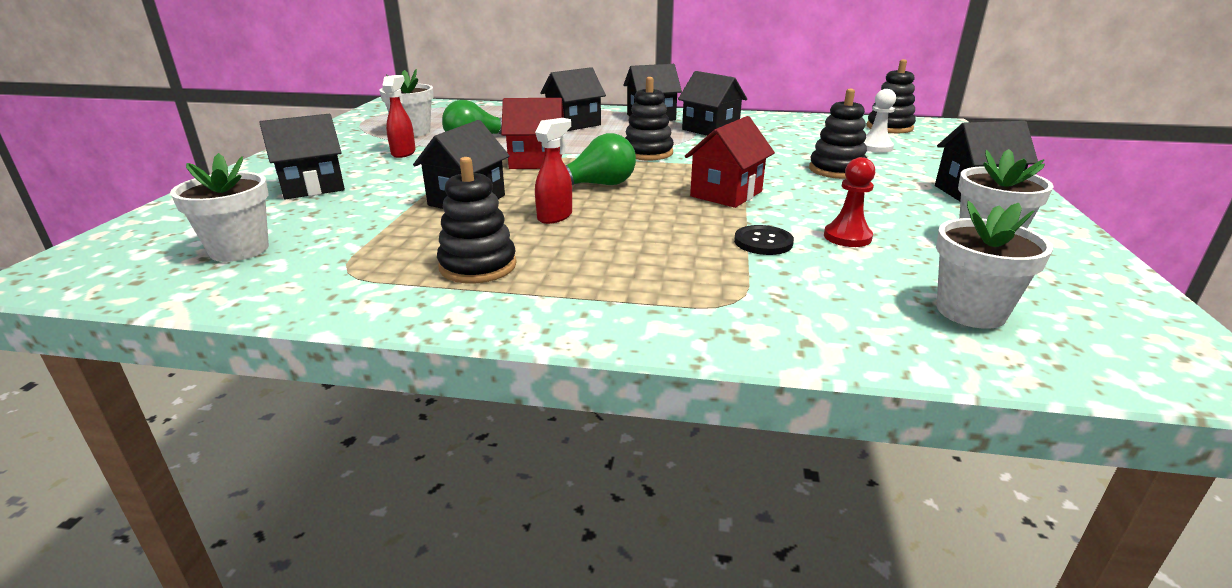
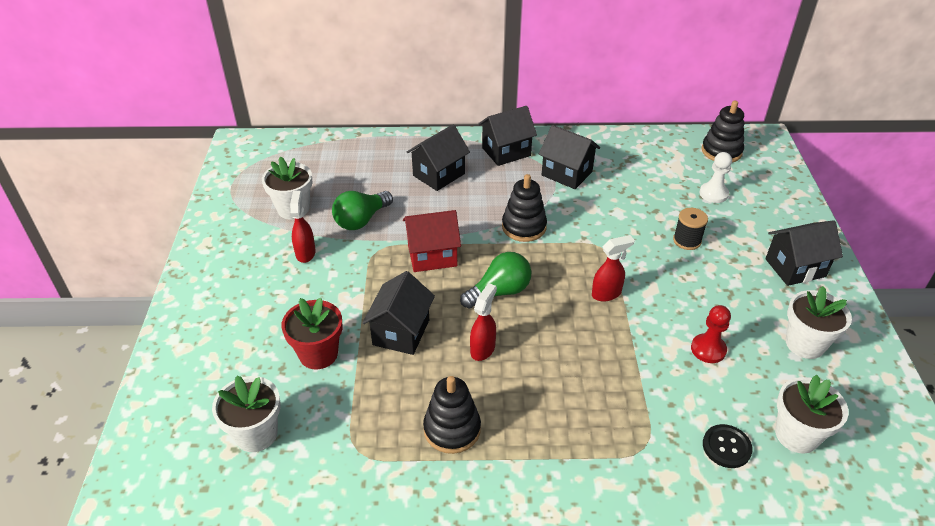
camera: 10 degrees left, 15 degrees up
black house [259,114,345,199] -> none
red house [685,116,775,208] -> red spray bottle [592,235,634,302]
black button [734,225,794,255] -> black button moved to [703,424,752,468]
black stacking toy [809,89,867,179] -> black spool [673,208,708,250]
none -> red flower pot [281,297,343,370]

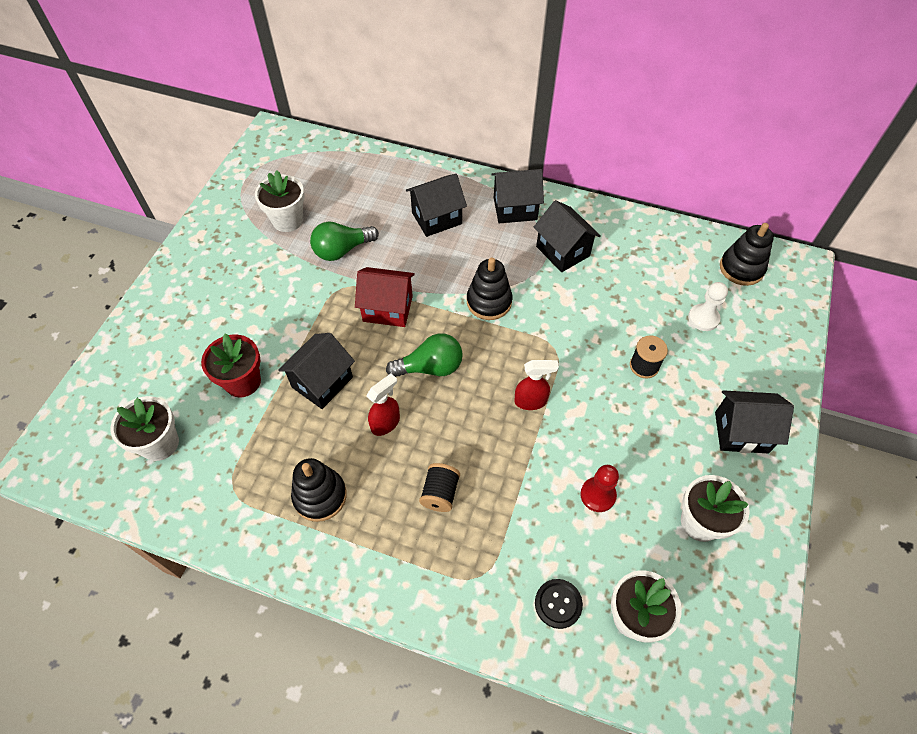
camera: 20 degrees right, 15 degrees up
red spray bottle [290,191,316,263] -> none
none -> black spool [419,463,460,512]

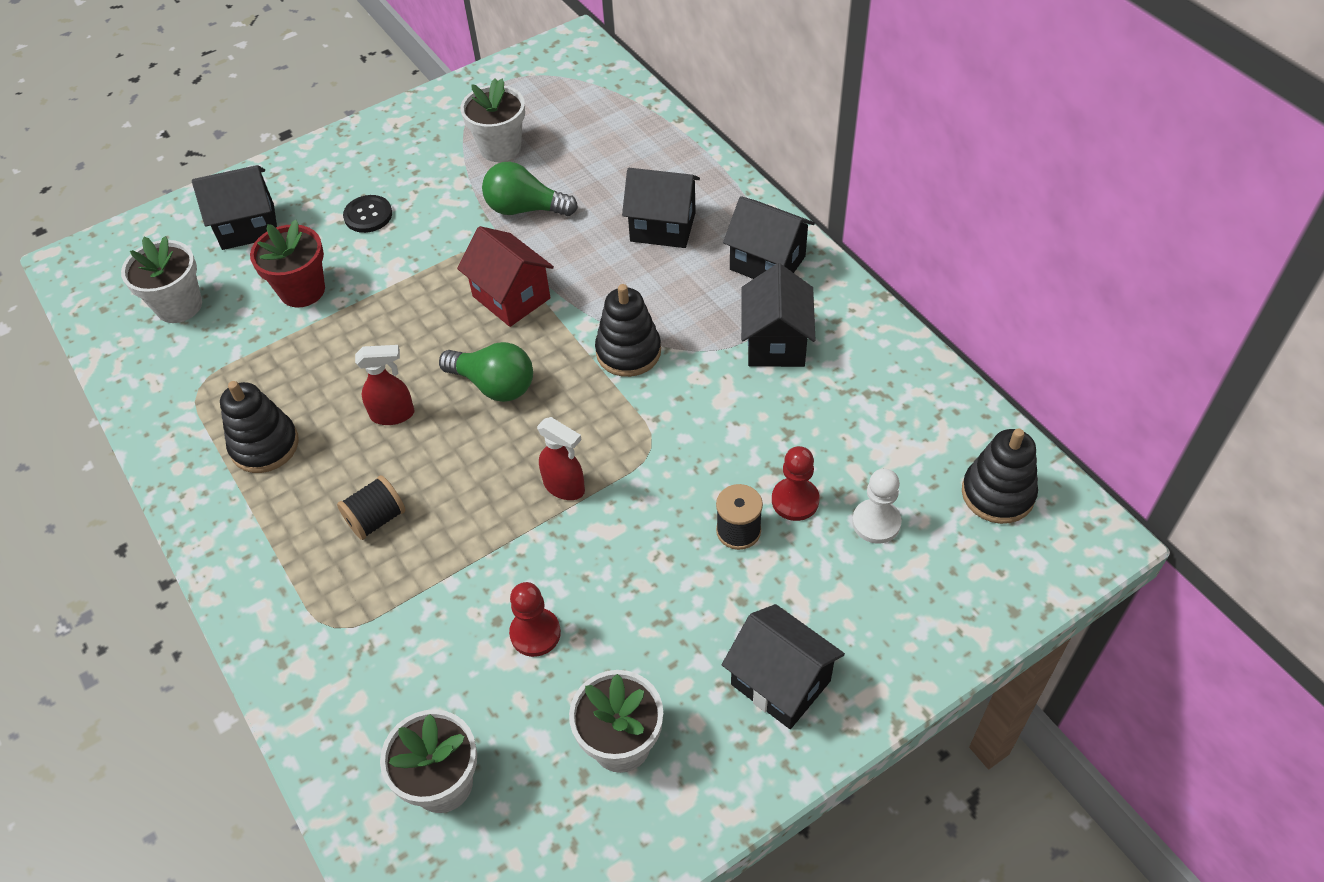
camera: 40 degrees right, 5 degrees down
black house [278,333,355,409] -> black house moved to [192,165,277,250]
black button [535,579,583,629] -> black button moved to [343,195,392,233]
none -> red pawn [772,446,820,521]

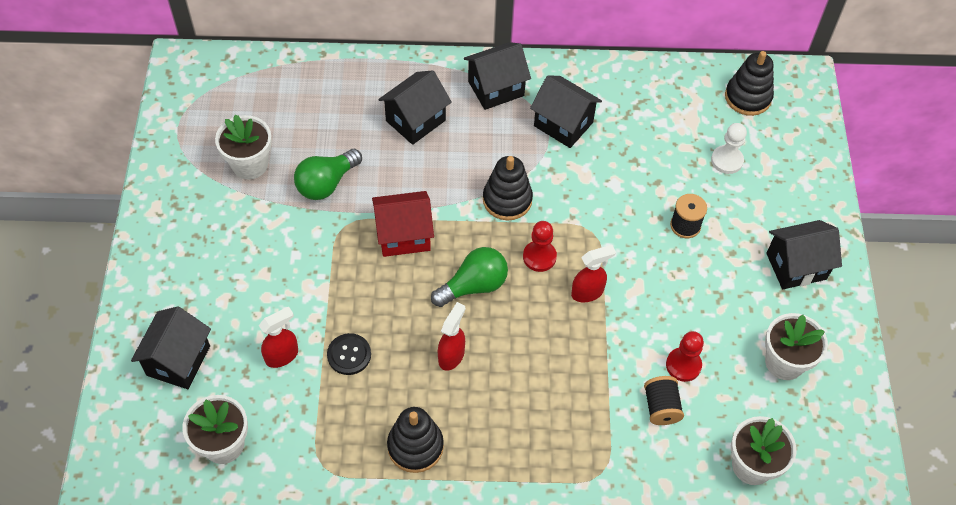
camera: 60 degrees left, 5 degrees up
red flower pot [250,220,325,307] -> red spray bottle [259,306,298,368]
black spool [337,475,406,540] -> black spool moved to [644,376,684,425]
black button [343,195,392,233] -> black button moved to [327,333,371,375]
red pawn [772,446,820,521] -> red pawn moved to [523,221,557,272]

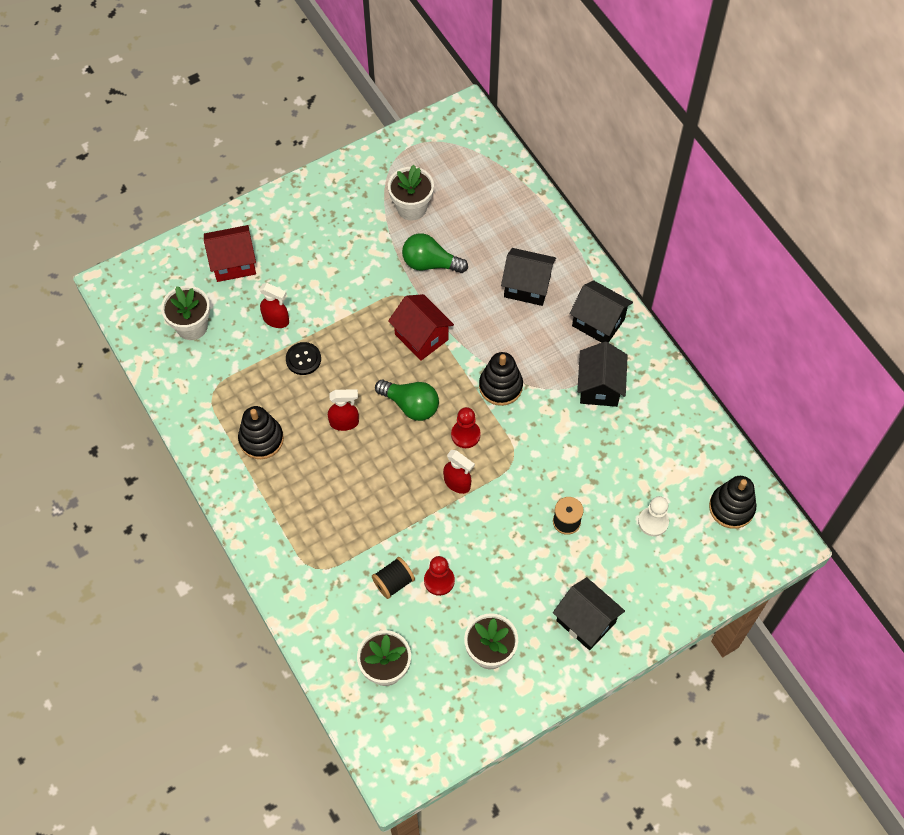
camera: 60 degrees right, 5 degrees up
black house [131,306,211,389] -> red house [204,225,256,282]

